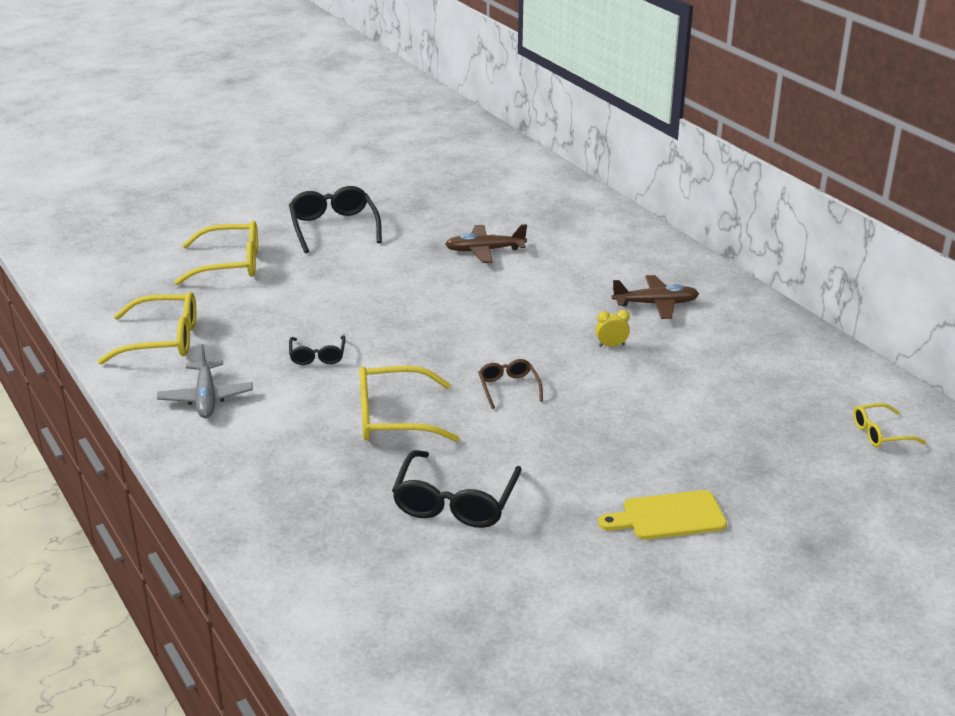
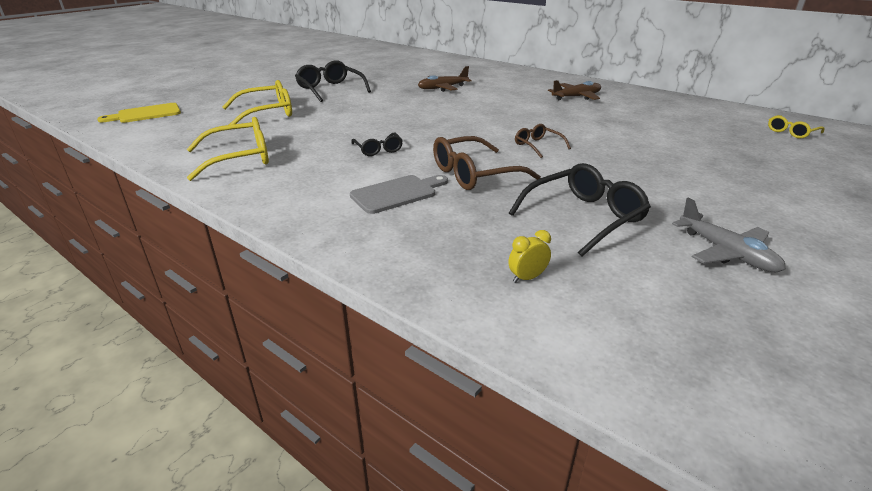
camera: 20 degrees left, 0 degrees up
grey plane [157,344,253,418] -> grey plane moved to [672,198,785,272]
yellow glasses [359,366,459,442] -> brown glasses [433,136,541,190]
black glasses [392,450,522,528] -> black glasses turned 120 degrees counterclockwise [509,163,651,256]
yellow clock [596,310,630,347] -> yellow clock moved to [508,230,551,283]
yellow cutting board [598,490,727,540] -> yellow cutting board moved to [97,103,181,123]
none -> grey cutting board [350,175,448,214]

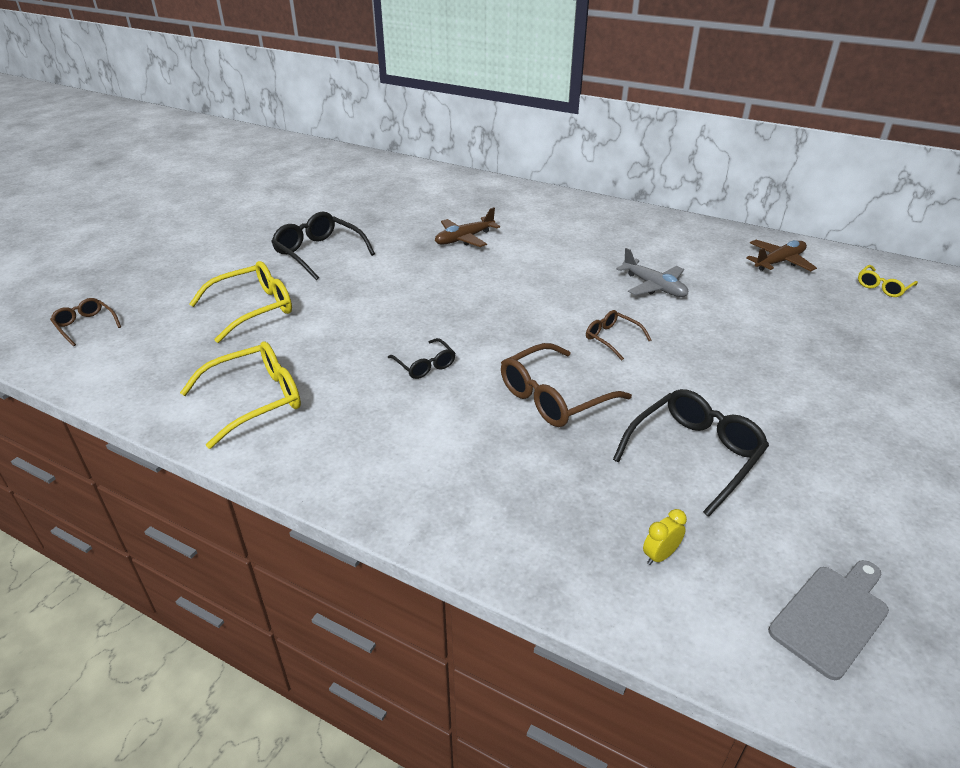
camera: 10 degrees left, 5 degrees up
yellow cutting board [97,103,181,123] -> brown glasses [50,298,121,346]
grey cutting board [350,175,448,214] -> grey cutting board moved to [768,560,889,680]
brown plane [548,80,601,100] -> brown plane moved to [746,240,817,271]
grey plane [672,198,785,272] -> grey plane moved to [616,248,688,297]

